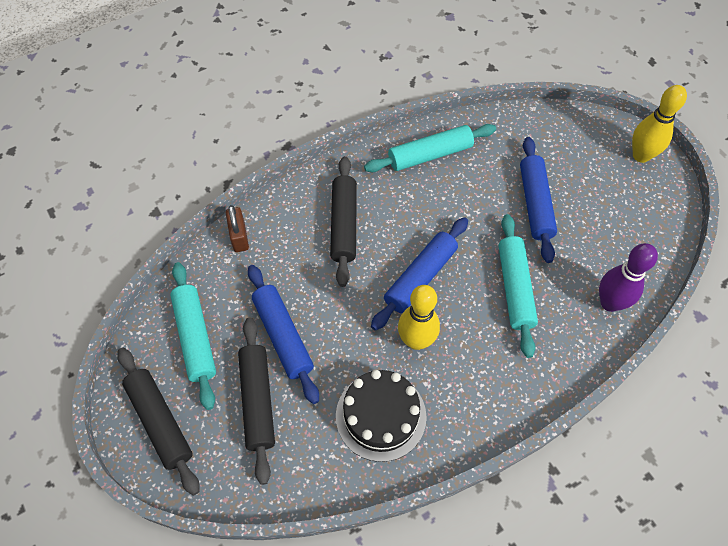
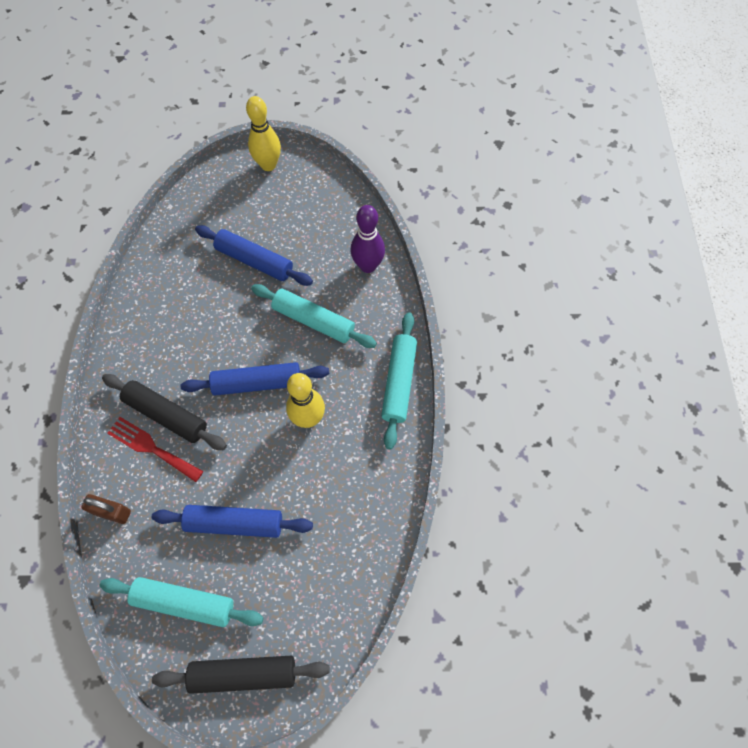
camera: 60 degrees left, 5 degrees up
black rolling pin [238,318,275,485] -> none
black cake [336,370,426,462] -> none
turquoise rolling pin [364,124,496,172] -> turquoise rolling pin moved to [381,312,417,449]
blue rolling pin [371,217,468,330] -> blue rolling pin turned 75 degrees counterclockwise [181,362,329,396]
none -> red fork [107,417,203,482]

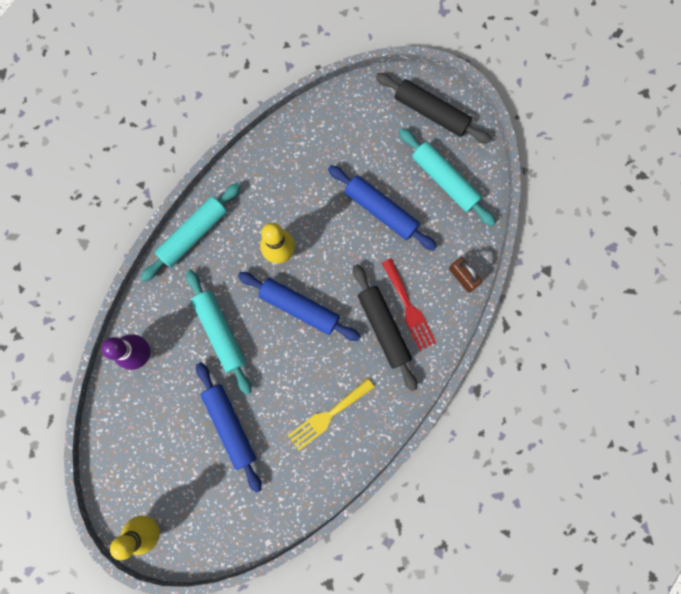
camera: 145 degrees left, 15 degrees up
none -> yellow fork [287,378,375,450]

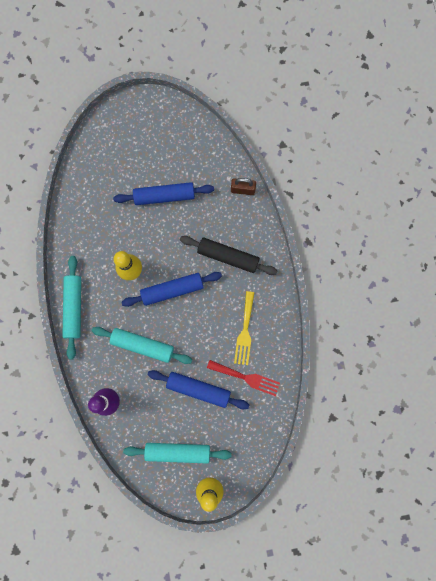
camera: 45 degrees left, 0 degrees up
black rolling pin [376,73,491,144] -> none
red fork [382,258,436,351] -> red fork moved to [207,360,280,396]
turquoise rolling pin [399,128,496,226] -> turquoise rolling pin moved to [123,443,231,464]

